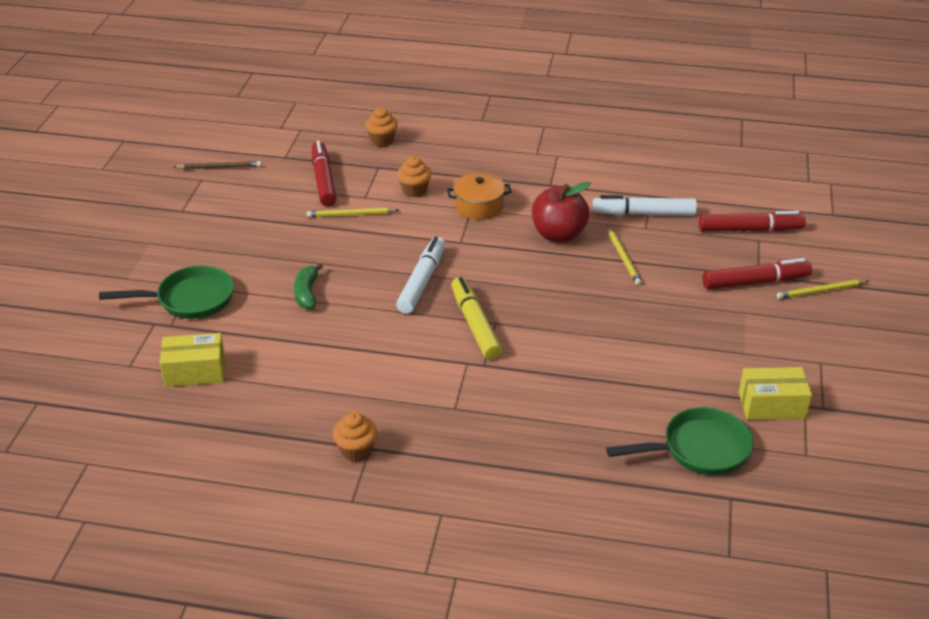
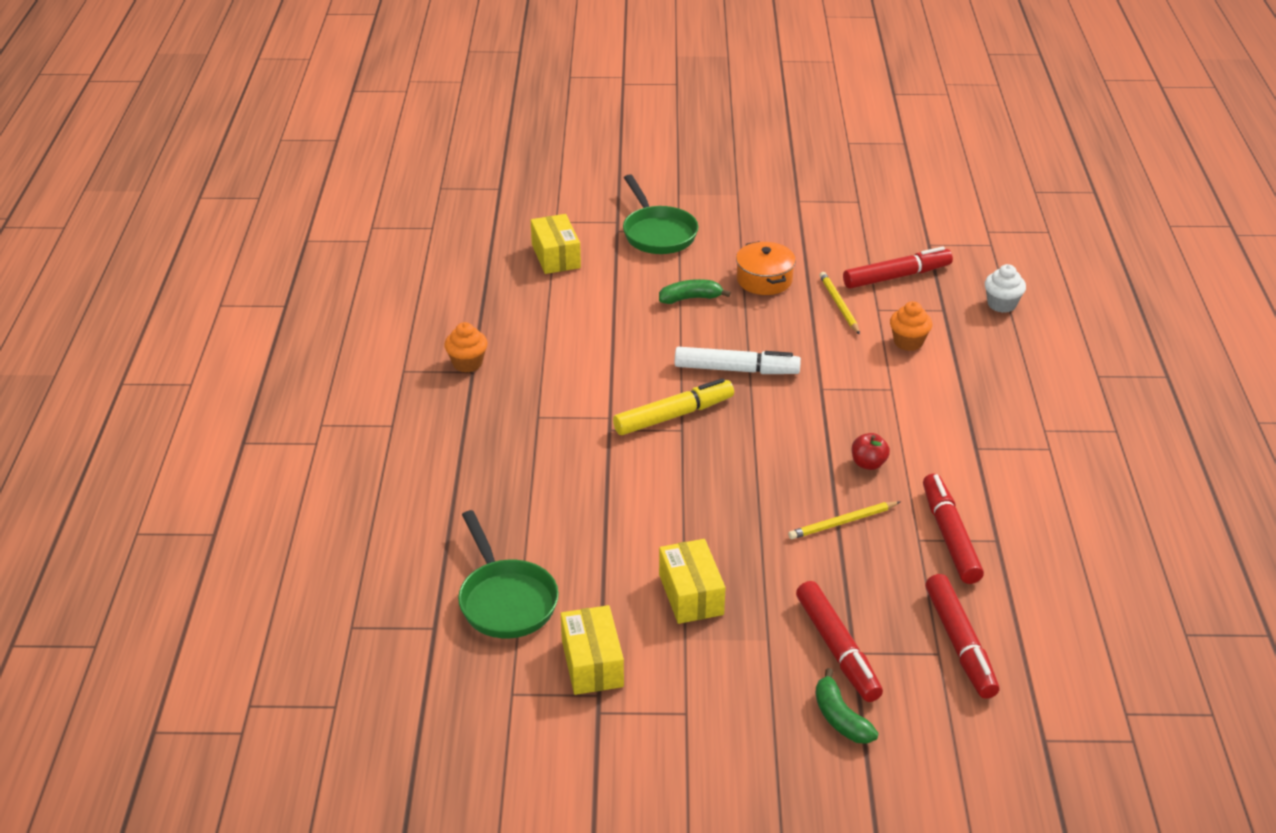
camera: 80 degrees right, 0 degrees up
brown pencil [174,161,262,170] -> none
orange cupcake [365,107,398,147] -> white cupcake [985,264,1026,313]
orange pot [447,173,512,220] -> orange pot moved to [736,241,796,295]
red apple [532,182,591,243] -> red apple [852,433,890,470], size x0.52
white marker [592,195,697,215] -> red marker [923,474,984,584]
yellow pencil [777,280,868,299] -> green banana [815,668,879,744]
none -> yellow box [659,539,726,624]

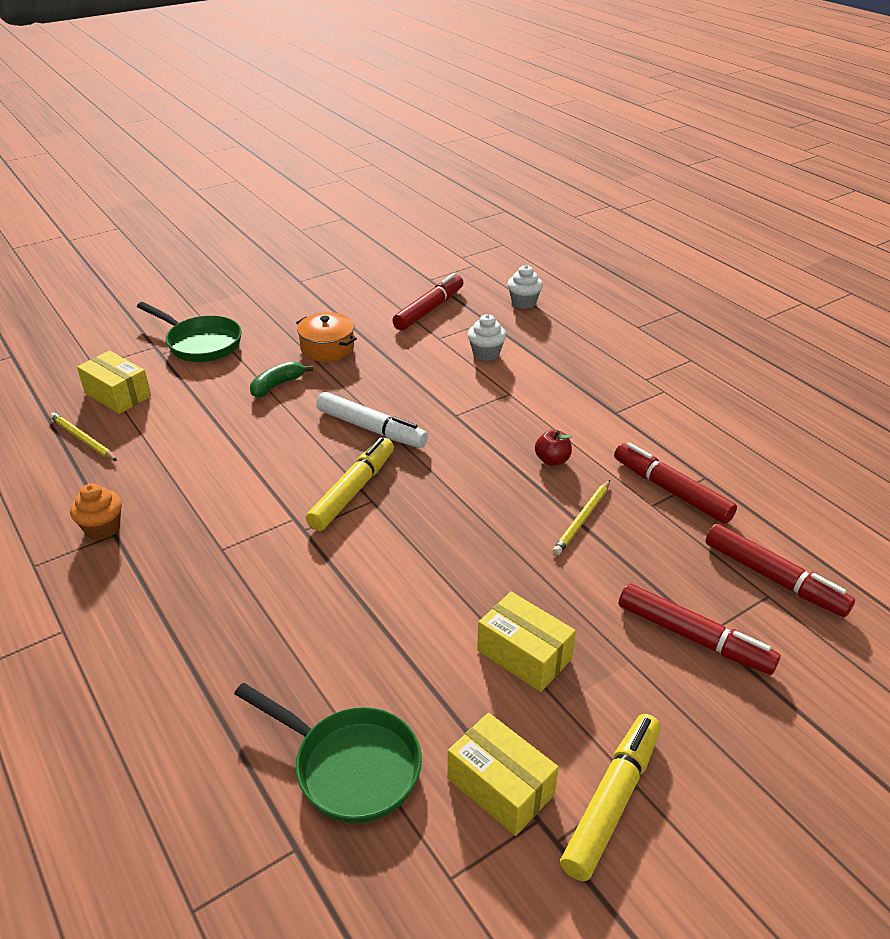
camera: 35 degrees left, 0 degrees up
white marker [675,347,801,374] -> white marker turned 60 degrees clockwise [316,392,428,448]
green banana [815,668,879,744] -> none
yellow pencil [819,272,860,335] -> yellow pencil moved to [50,412,117,461]
orange cupcake [890,301,932,351] -> white cupcake [468,314,506,361]
none -> yellow marker [560,714,661,881]

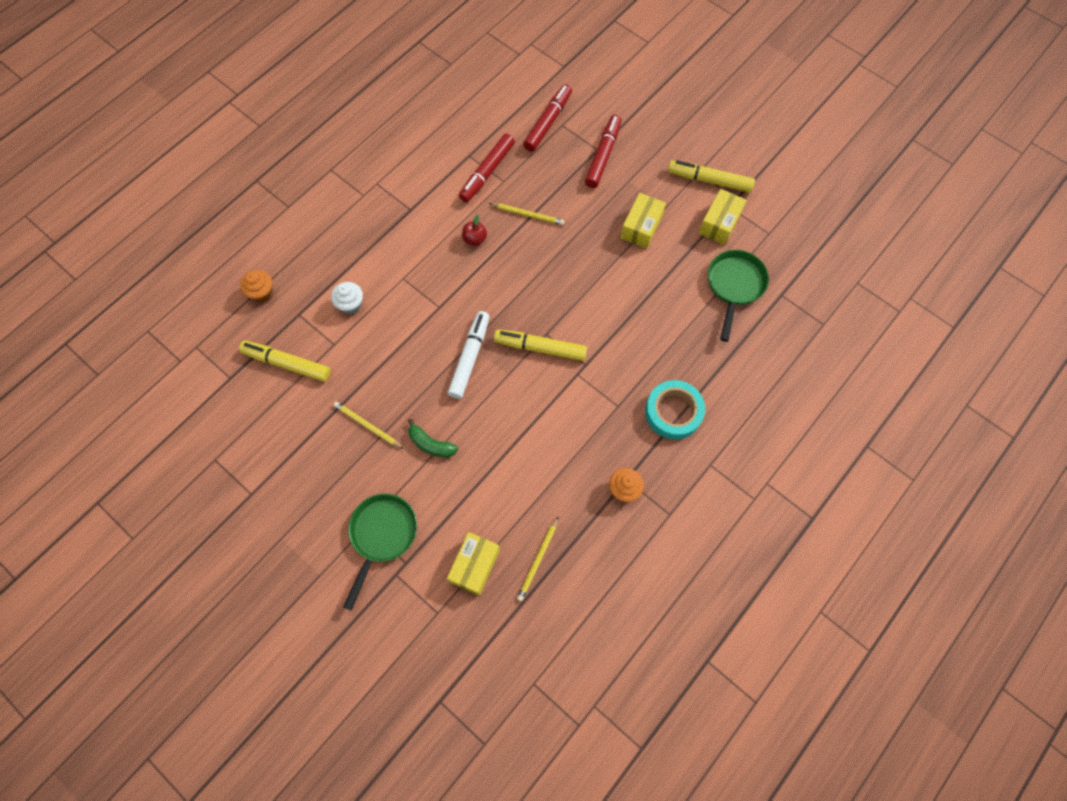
camera: 105 degrees left, 30 degrees up
orange pot [296,312,357,362] -> yellow pencil [333,402,404,449]
red marker [392,273,464,331] -> yellow marker [239,341,330,382]
white cupcake [507,265,543,309] -> orange cupcake [240,270,273,302]
none -> turquoise tape [645,380,705,440]

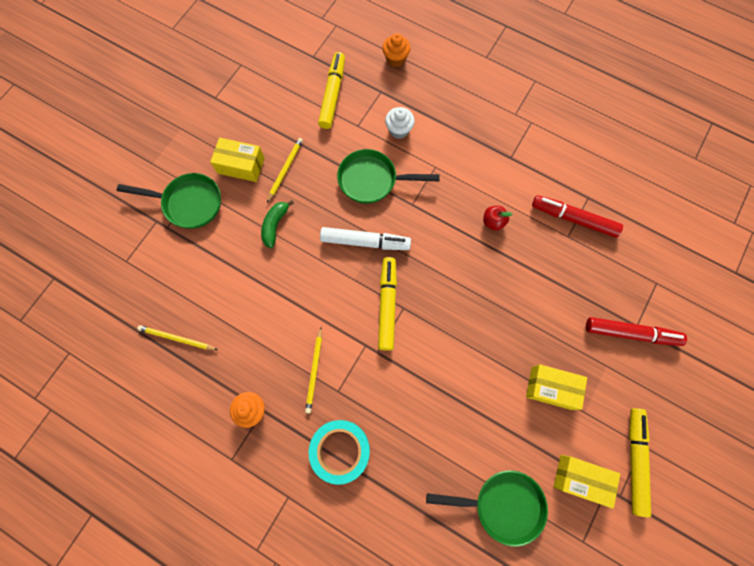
camera: 80 degrees right, 5 degrees up
yellow box [447,532,500,596] -> yellow box moved to [210,138,265,182]
yellow pencil [489,203,564,225] -> yellow pencil moved to [305,327,322,414]
red marker [523,84,572,152] -> none
none -> green pan [337,149,440,204]

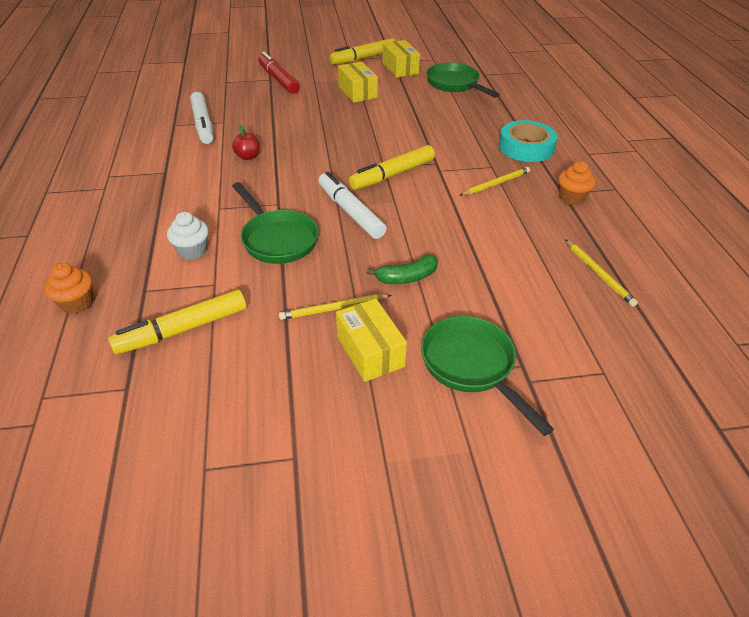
camera: 130 degrees left, 30 degrees down
red marker [532,195,623,238] -> white marker [190,92,213,144]

